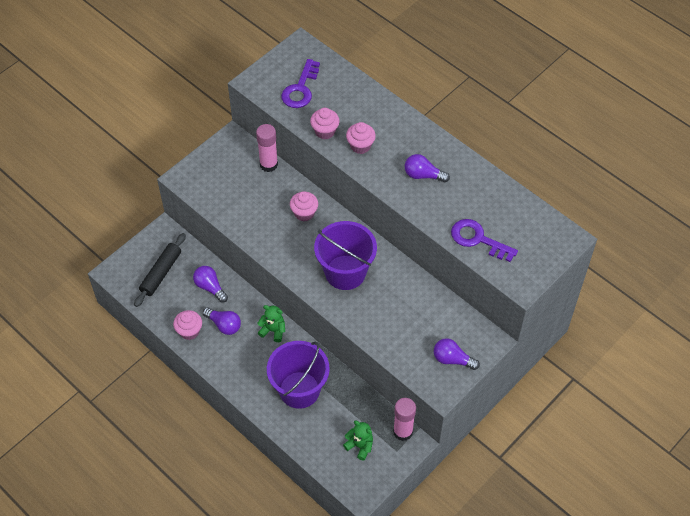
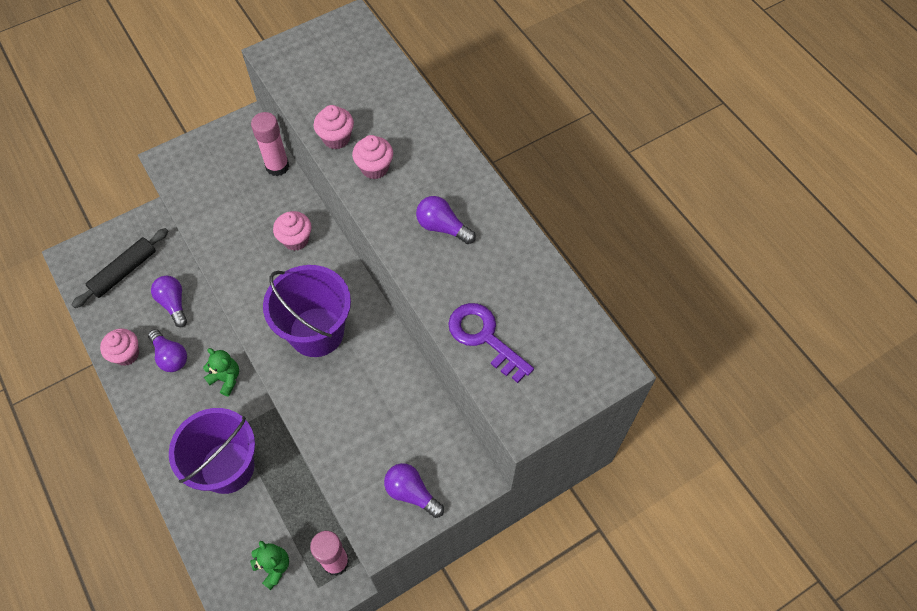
camera: 15 degrees right, 5 degrees up
purple key [281,59,320,108] -> none

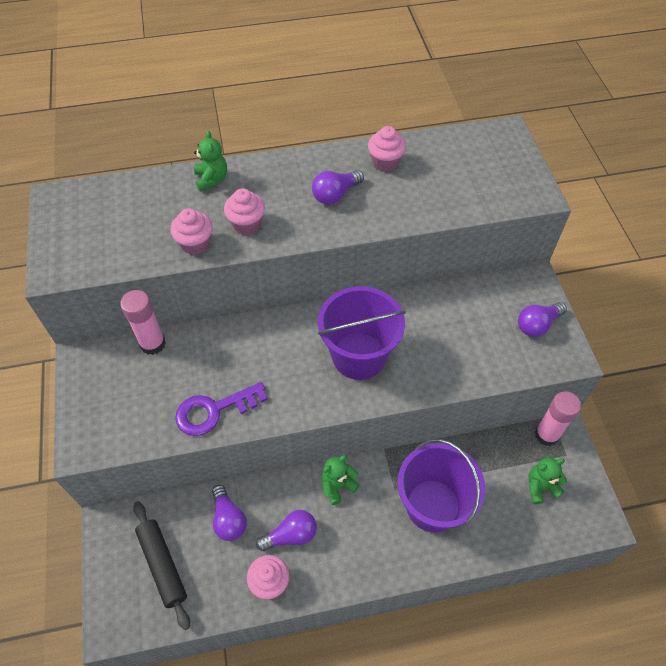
camera: 70 degrees left, 5 degrees down
purple light bulb [151,276,187,327] -> purple light bulb turned 105 degrees counterclockwise [212,485,247,541]
pink cupcake [273,211,312,251] -> pink cupcake moved to [368,126,406,172]
purple key [448,303,534,383] -> purple key moved to [175,382,268,436]
none -> green teddy bear [194,130,227,191]

